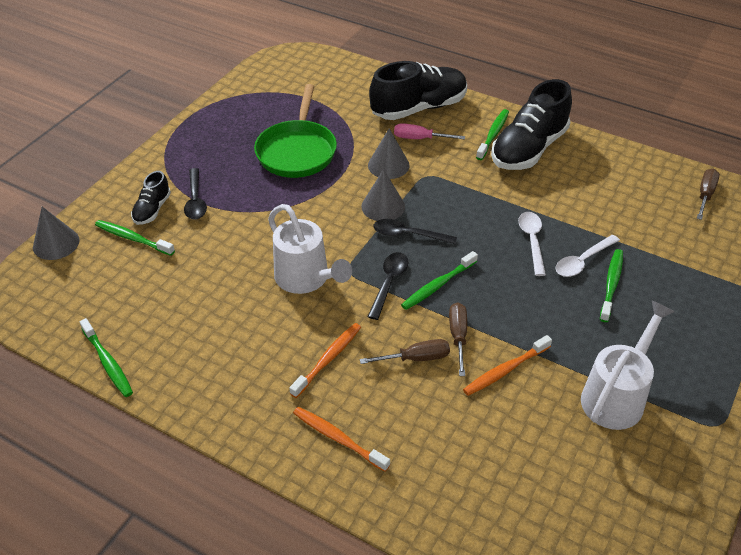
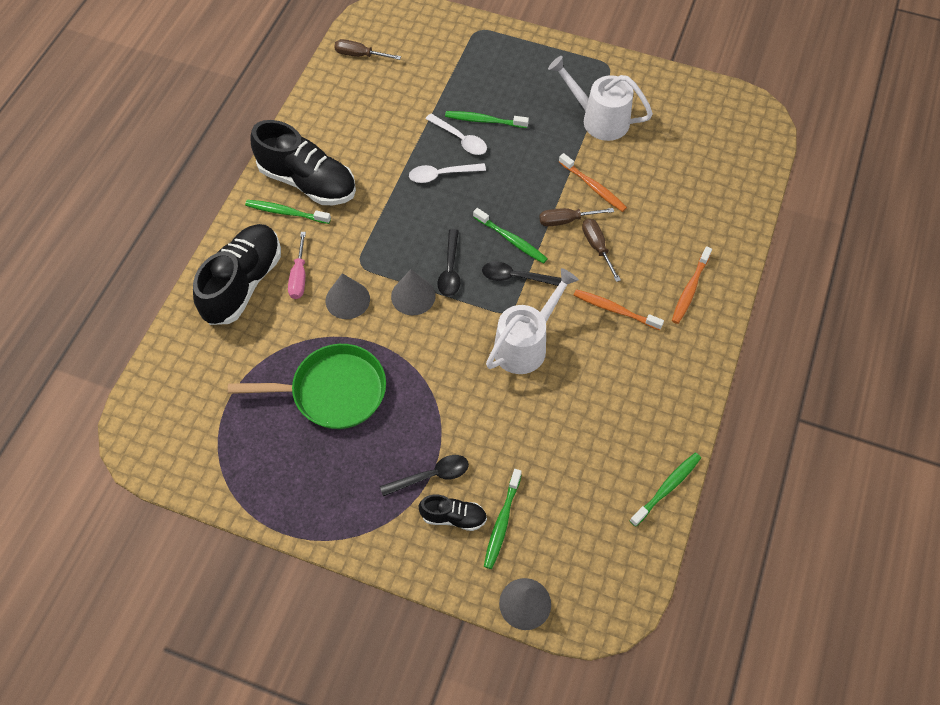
camera: 100 degrees left, 15 degrees up
black shoe [369,61,467,120] -> black shoe turned 60 degrees clockwise [193,224,281,325]

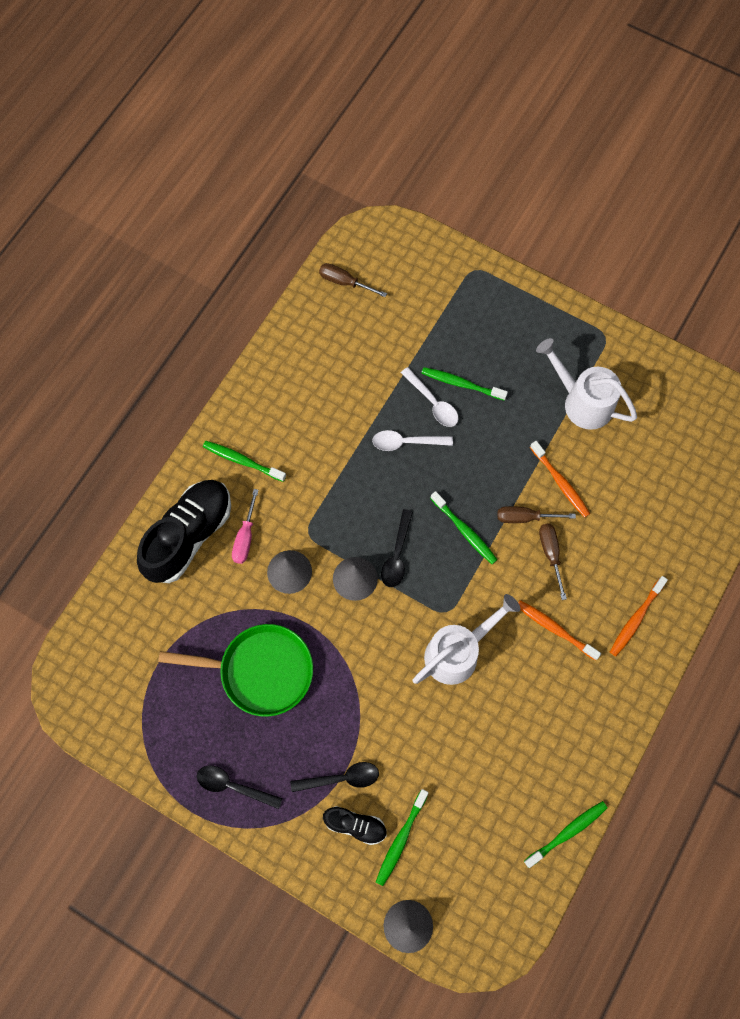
camera: 10 degrees right, 10 degrees up
black shoe [250,120,356,205] -> none
black spoon [482,262,562,286] -> black spoon moved to [197,766,283,809]

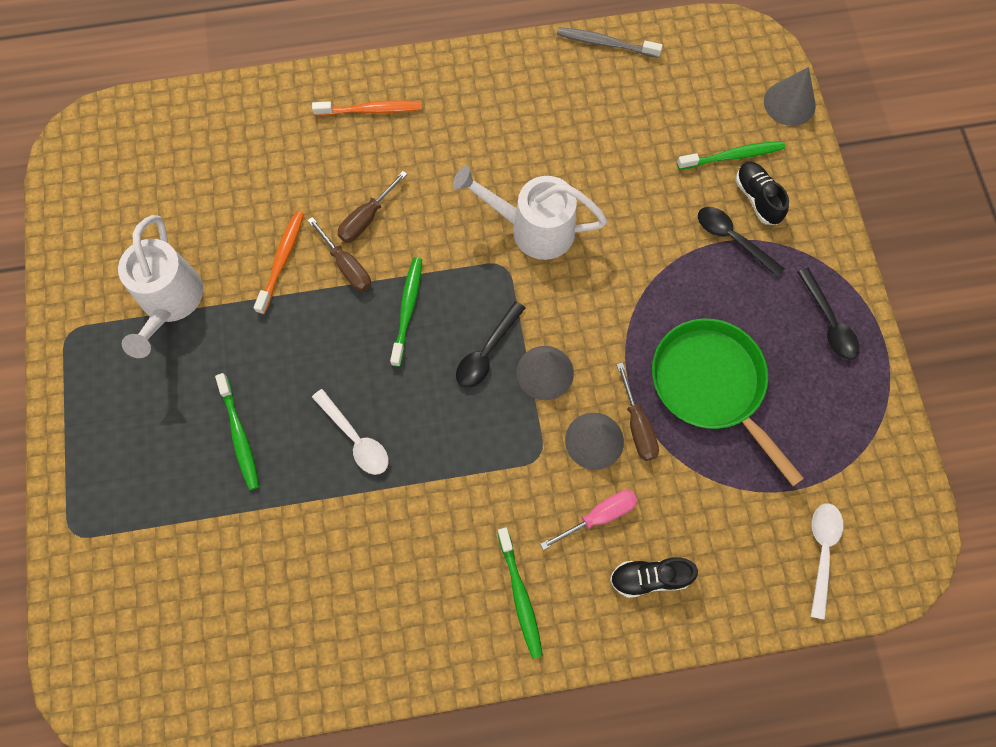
camera: 130 degrees left, 0 degrees up
black shoe [137,480,231,583] -> black shoe [610,557,698,598], size x0.50
brown screwdriver [319,263,387,297] -> brown screwdriver moved to [616,362,659,461]
black spoon [381,509,413,587] -> black spoon turned 150 degrees clockwise [456,301,525,388]
white spoon [401,367,458,427] -> white spoon moved to [811,503,843,620]
orange toothbrush [518,600,601,661] -> none
green toothbrush [524,801,608,868] -> grey toothbrush [557,27,663,58]

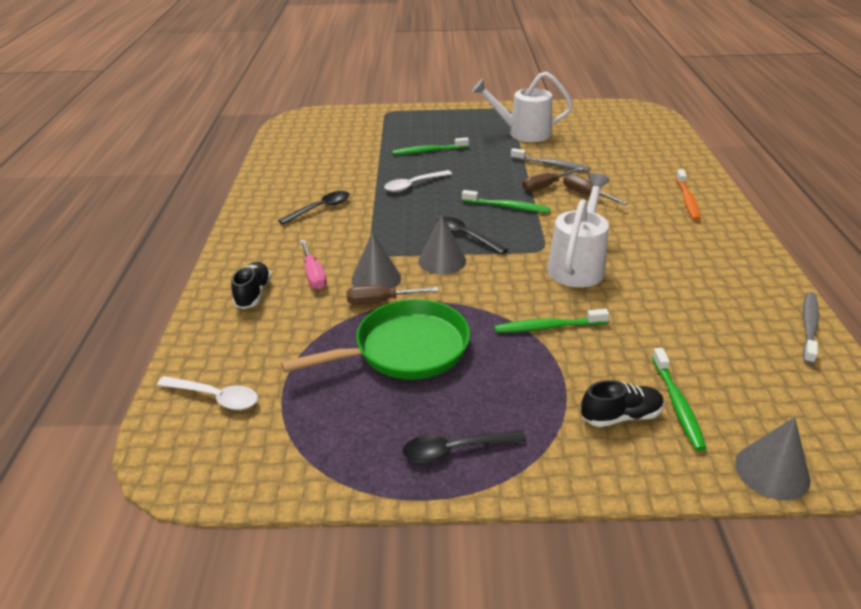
camera: 100 degrees right, 35 degrees down
orange toothbrush [254,211,304,314] -> grey toothbrush [511,148,590,172]
green toothbrush [497,527,543,659] -> green toothbrush moved to [494,309,609,333]
black spoon [698,207,785,278] -> black spoon moved to [278,191,349,225]

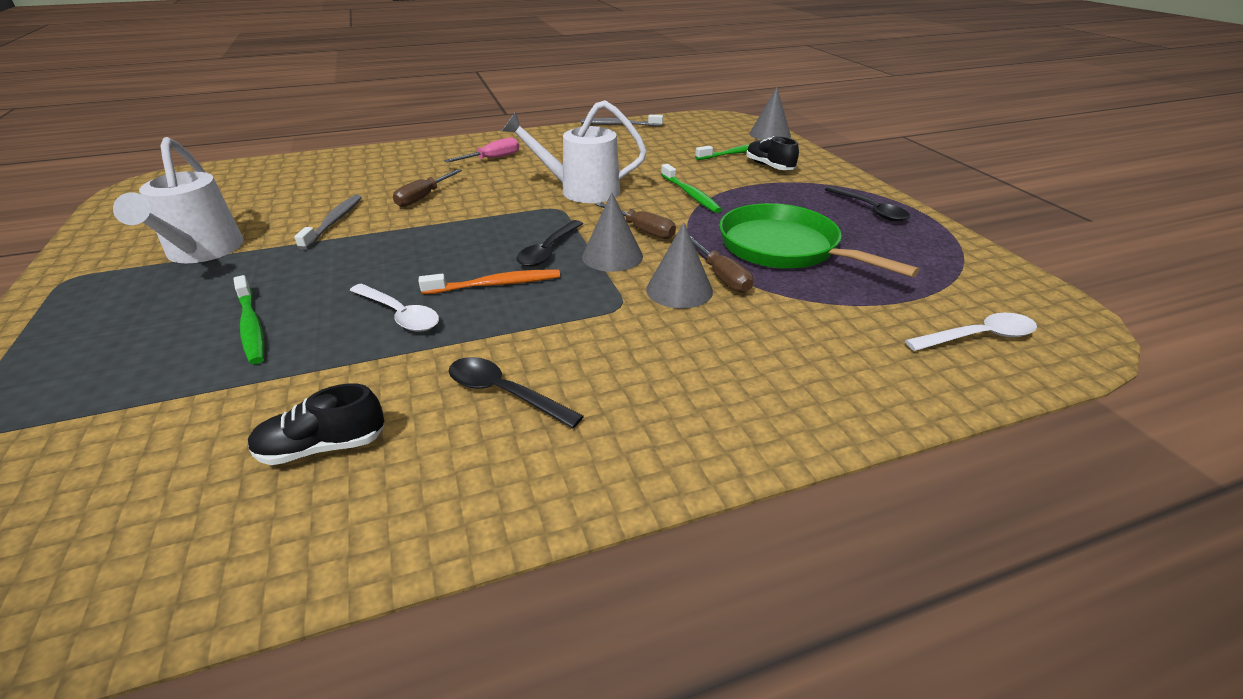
camera: 110 degrees left, 0 degrees up
white spoon [157,376,258,410] -> white spoon turned 75 degrees clockwise [905,313,1037,351]
black shoe [231,262,271,309] -> black shoe moved to [248,383,385,465]
pink screwdriver [300,240,327,289] -> pink screwdriver moved to [444,137,519,163]
green toothbrush [462,190,550,213] -> none
brown screwdriver [522,168,584,192] -> brown screwdriver moved to [595,202,676,239]
orange toothbrush [676,169,701,221] -> orange toothbrush moved to [419,269,560,295]

